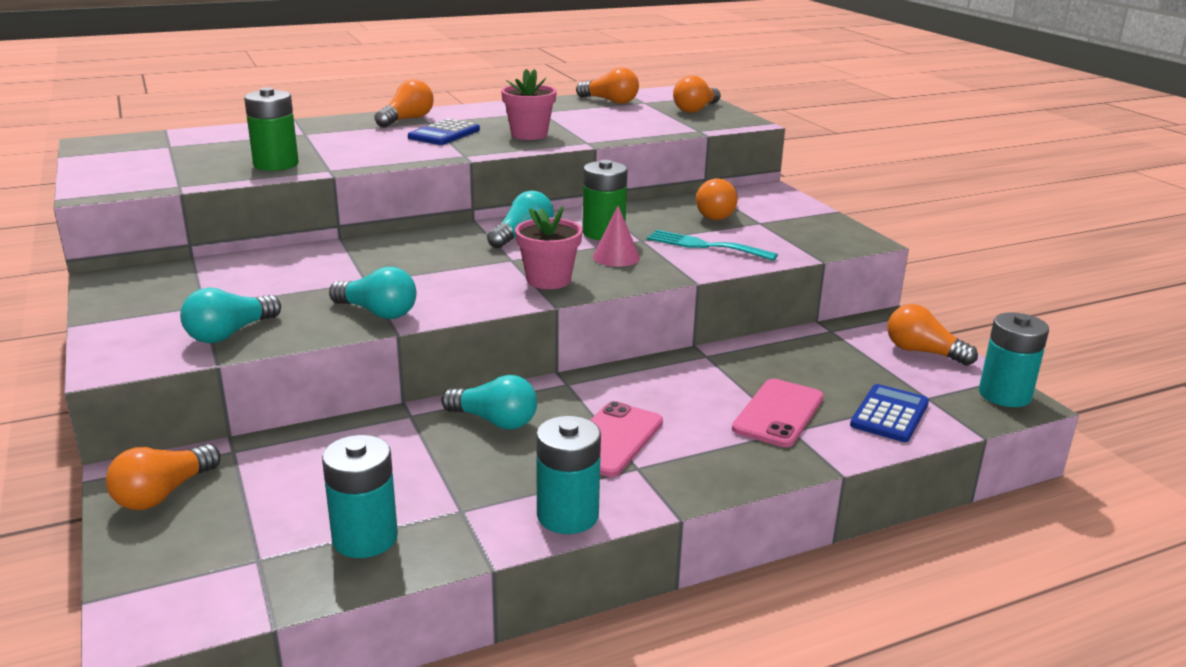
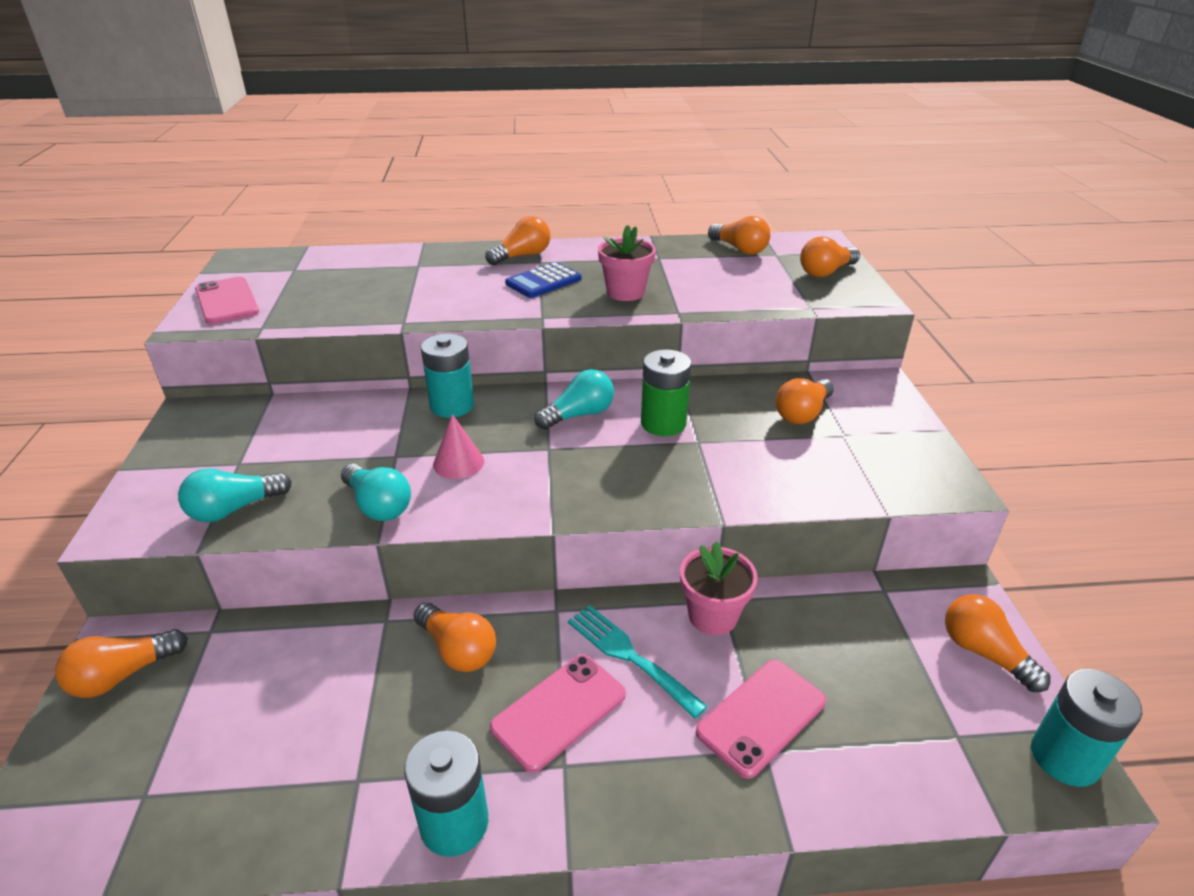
camera: 20 degrees right, 10 degrees up
green battery [244,88,299,171] -> none
turquoise battery [322,435,398,558] -> turquoise battery moved to [421,334,474,418]
turquoise light bulb [441,375,537,430] -> orange light bulb [414,603,496,672]
pink flower pot [515,206,583,289] -> pink flower pot moved to [680,541,758,635]
pink cone [593,206,640,267] -> pink cone moved to [433,414,484,479]
turquoise fork [647,230,778,261] -> turquoise fork moved to [568,605,708,719]
blue calculator [850,384,929,442] -> none
none -> pink phone [195,277,259,324]

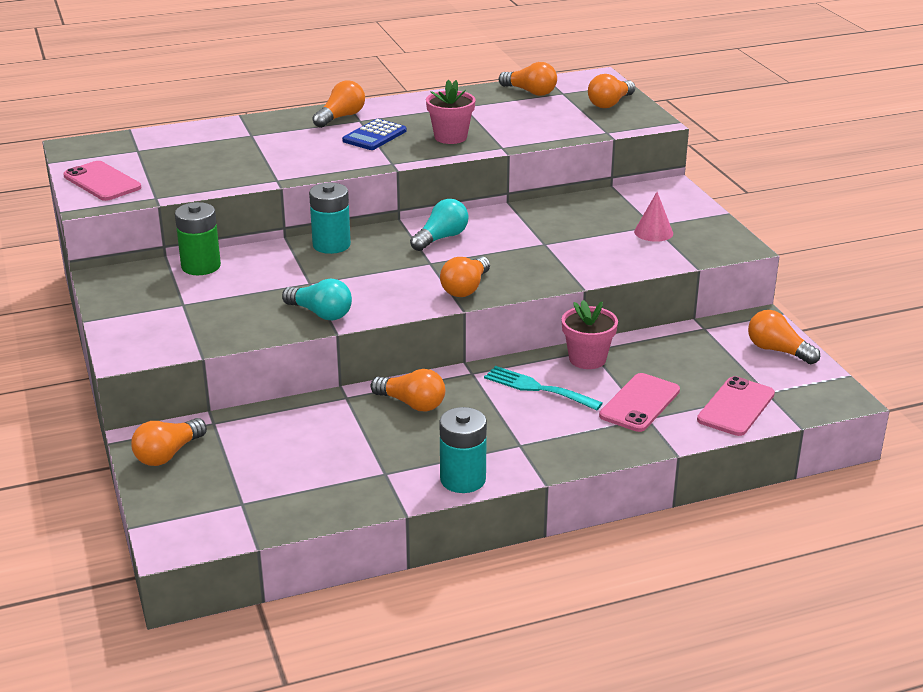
camera: 15 degrees left, 5 degrees down
turquoise light bulb [178,468,292,522] -> none
pink cone [433,414,484,479] -> pink cone moved to [634,192,673,242]
pink phone [490,654,626,773] -> pink phone moved to [697,376,775,436]
green battery [641,349,691,436] -> green battery moved to [175,202,221,275]
orange light bulb [776,378,834,424] -> orange light bulb moved to [440,256,490,297]
turquoise battery [1031,669,1142,787] -> none

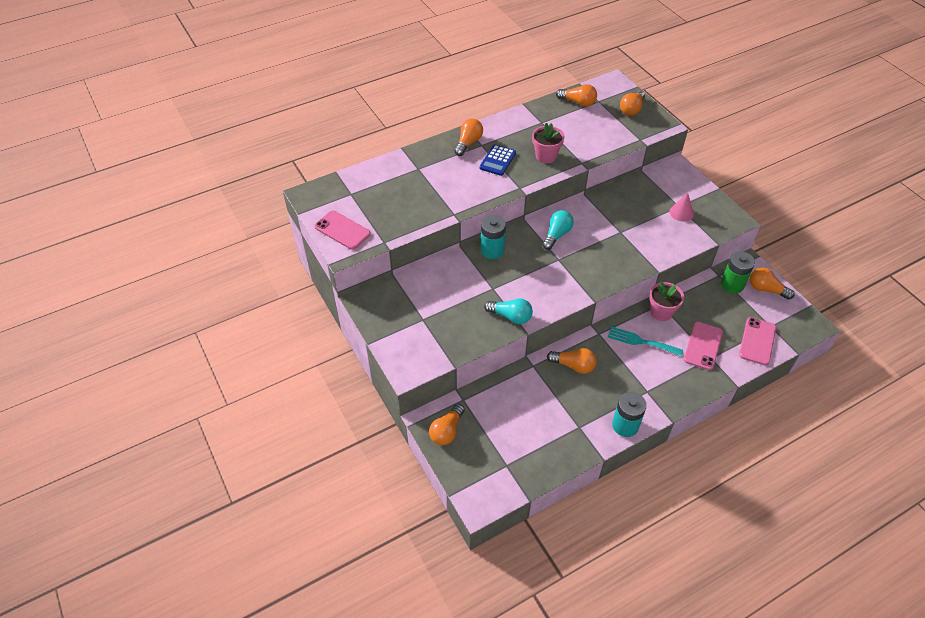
camera: 10 degrees left, 20 degrees up
green battery [175,202,221,275] -> green battery moved to [721,251,755,293]
orange light bulb [440,256,490,297] -> none

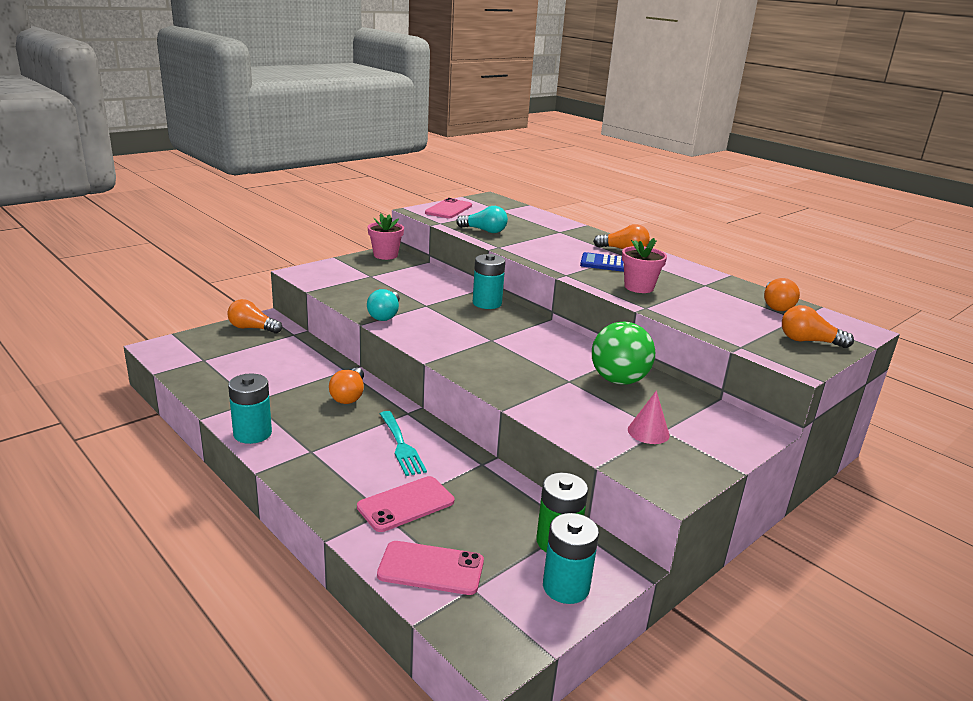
camera: 75 degrees right, 25 degrees down
turquoise light bulb [542,210,574,250] -> turquoise light bulb moved to [456,206,508,233]
turquoise fork [608,326,683,356] -> turquoise fork turned 150 degrees clockwise [380,411,427,476]
pink flower pot [649,281,684,321] -> pink flower pot moved to [367,213,404,260]
pink phone [684,322,723,370] -> pink phone turned 45 degrees counterclockwise [357,476,454,532]
orange light bulb [750,267,795,300] -> turquoise battery [543,513,599,604]
none -> green ball [592,322,655,385]

